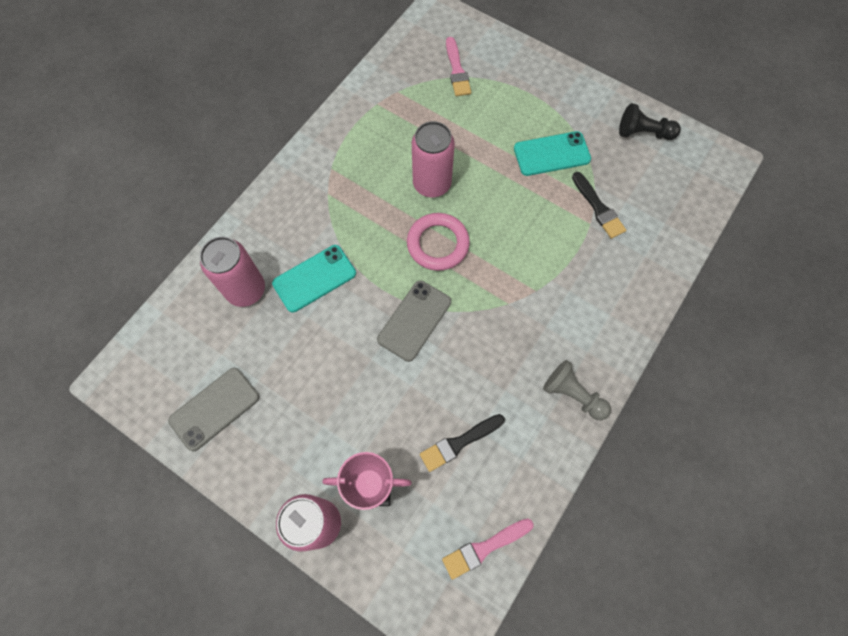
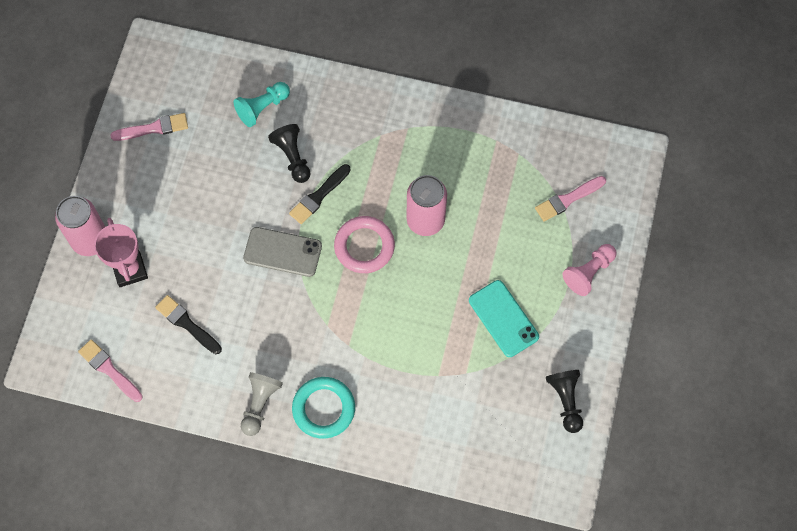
camera: 70 degrees right, 0 degrees up
grey phone [168,368,259,451] -> pink brush [111,113,188,141]
pink can [200,237,265,307] -> turquoise pawn [234,82,290,127]
turquoise phone [272,245,356,313] -> black pawn [268,124,310,183]
black brush [572,172,626,239] -> black brush moved to [289,164,351,224]
none -> turquoise ring [292,377,355,439]
none -> pink pawn [563,244,617,296]

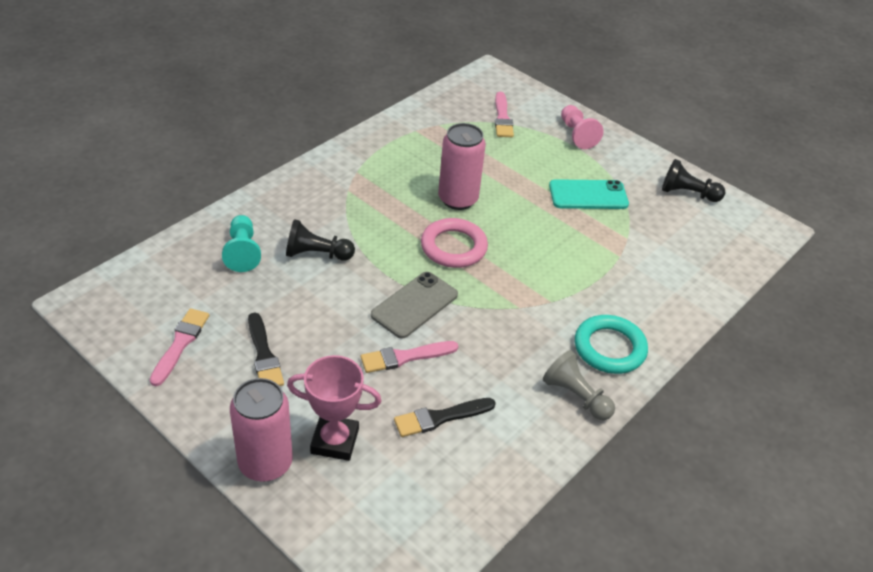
camera: 65 degrees left, 25 degrees down
pink brush [78,339,143,402] -> pink brush moved to [361,341,458,373]
black brush [289,164,351,224] -> black brush moved to [248,313,284,386]

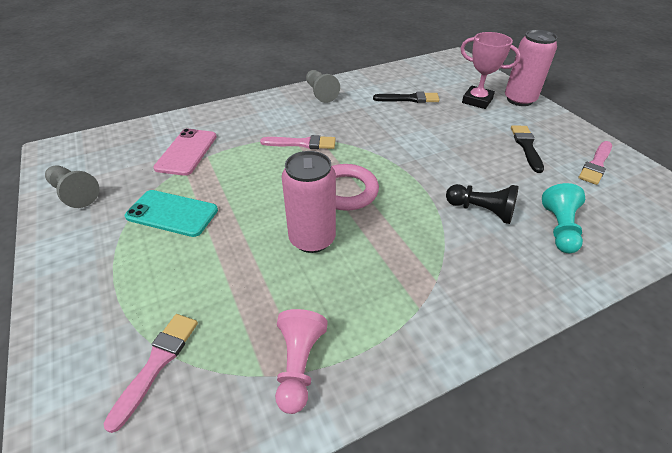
camera: 155 degrees left, 0 degrees up
pink brush [361,341,458,373] -> pink brush moved to [260,135,336,149]
grey phone [371,272,458,339] -> none
pink pawn [561,105,604,149] -> pink pawn moved to [275,309,327,414]
turquoise ring [575,315,648,374] -> none
black pawn [662,159,725,202] -> grey pawn [45,166,99,208]
none -> pink phone [153,129,217,176]

